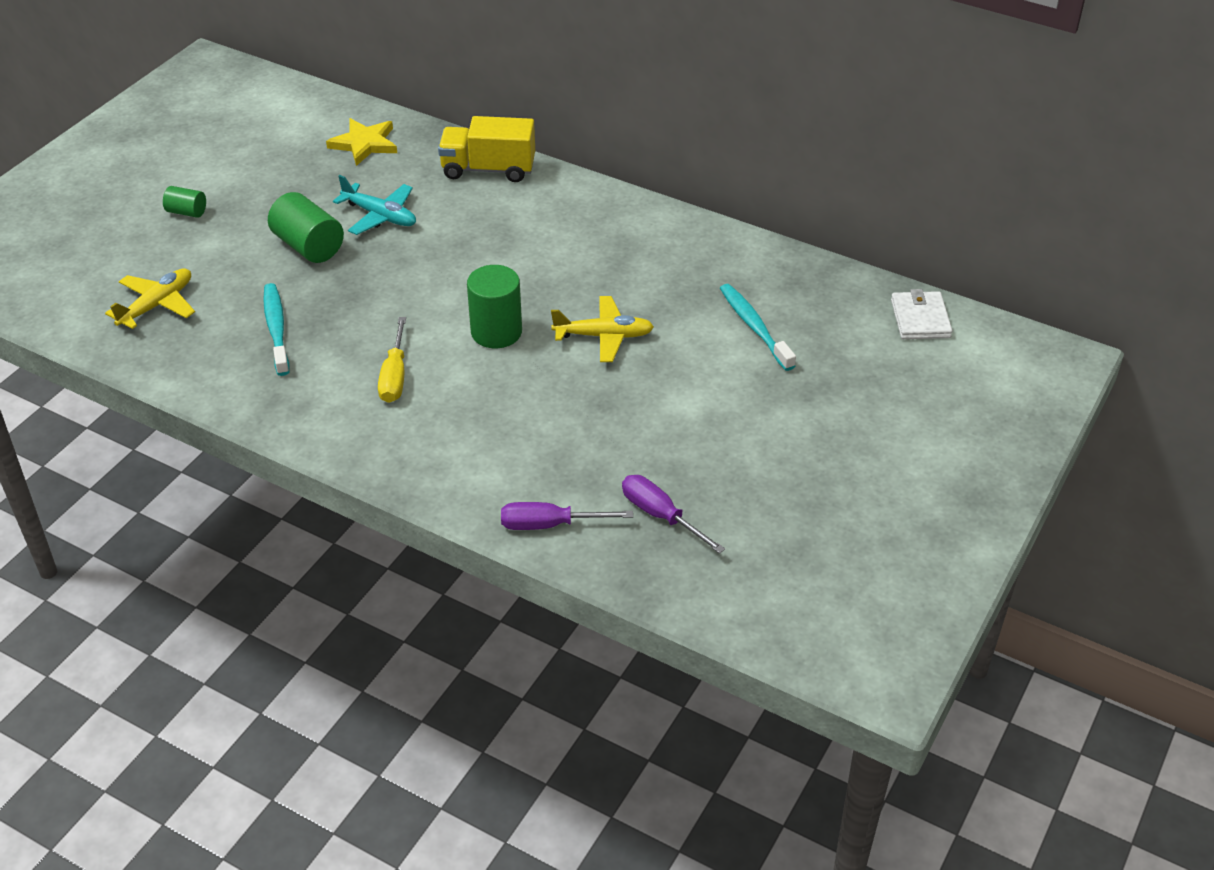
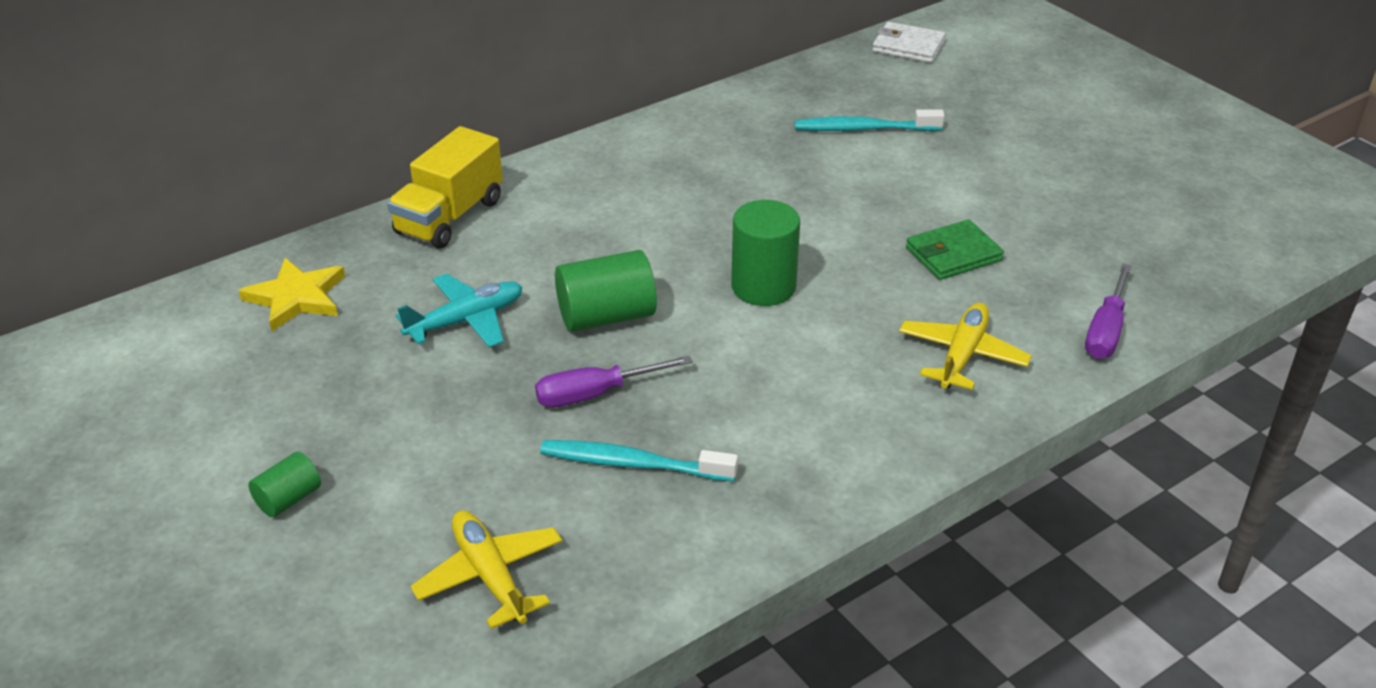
camera: 65 degrees left, 5 degrees down
green cylinder [268,192,344,263] -> green cylinder moved to [555,250,657,332]
yellow screwdriver [378,317,406,403] -> none
yellow plane [551,296,654,362] -> yellow plane moved to [899,303,1032,390]
purple screwdriver [622,475,725,554] -> purple screwdriver moved to [535,356,693,407]
none -> green wallet [906,219,1004,280]

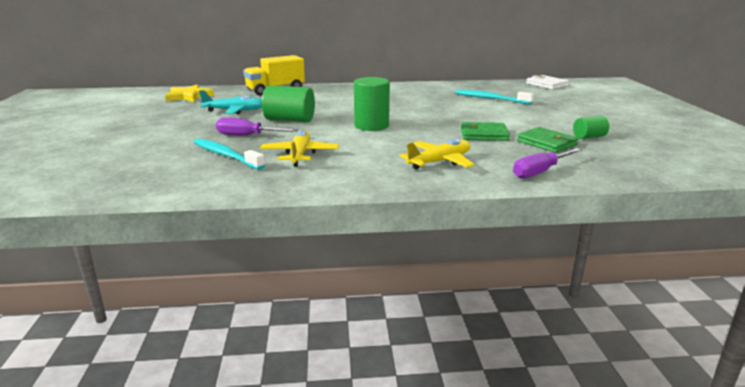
camera: 30 degrees right, 15 degrees down
green cylinder [248,452,321,517] -> green cylinder moved to [573,116,609,139]
yellow plane [410,510,562,629] -> yellow plane moved to [260,130,339,167]
none -> green wallet [517,127,579,153]

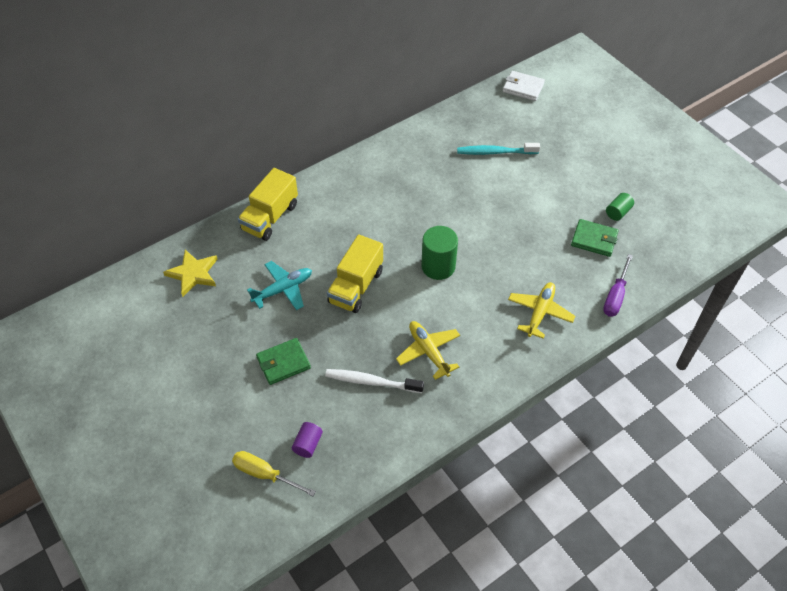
camera: 30 degrees left, 30 degrees up
turquoise toothbrush [194,138,265,170] -> white toothbrush [325,369,424,393]
purple screwdriver [216,118,298,135] -> none
green cylinder [262,86,315,122] -> yellow truck [327,235,383,313]
green wallet [461,122,510,141] -> green wallet moved to [256,338,311,385]
none -> yellow screwdriver [232,451,316,496]
none -> purple cylinder [292,422,323,458]

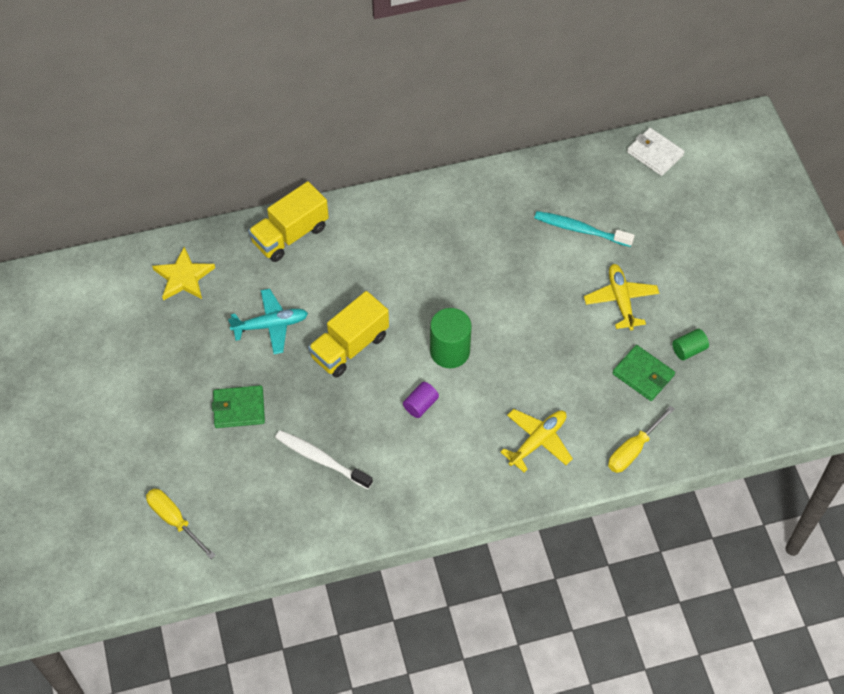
camera: 20 degrees right, 5 degrees up
purple cylinder [292,422,323,458] -> purple cylinder moved to [403,382,439,418]
yellow plane [396,321,460,380] -> yellow plane moved to [584,264,659,330]
purple screwdriver [603,254,633,317] -> yellow screwdriver [608,405,675,473]

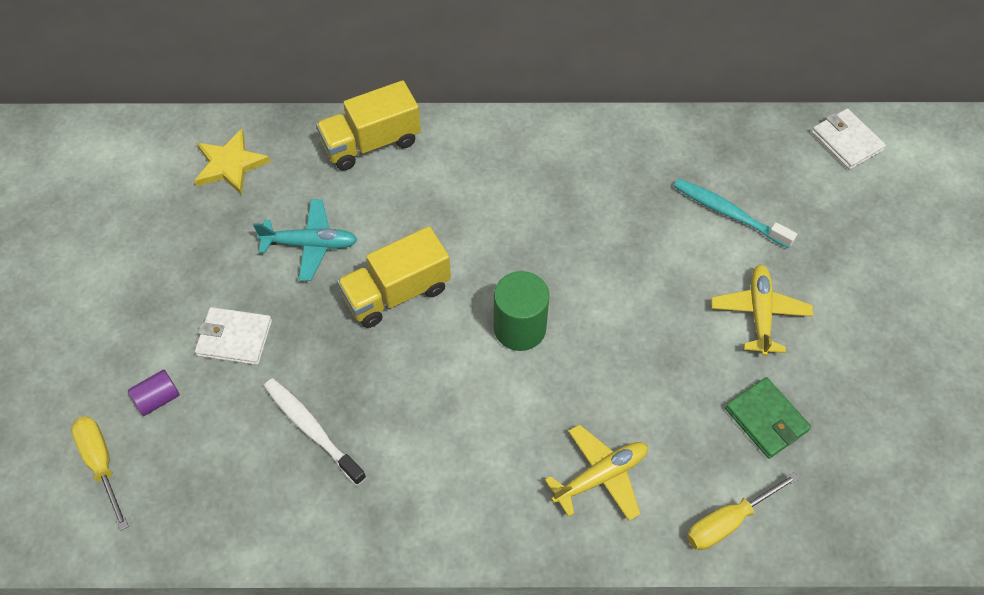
camera: 15 degrees right, 0 degrees up
green wallet [212,385,265,428] -> white wallet [195,307,272,365]
purple cylinder [403,382,439,418] -> purple cylinder moved to [128,370,180,416]
green cylinder [672,329,709,360] -> none

